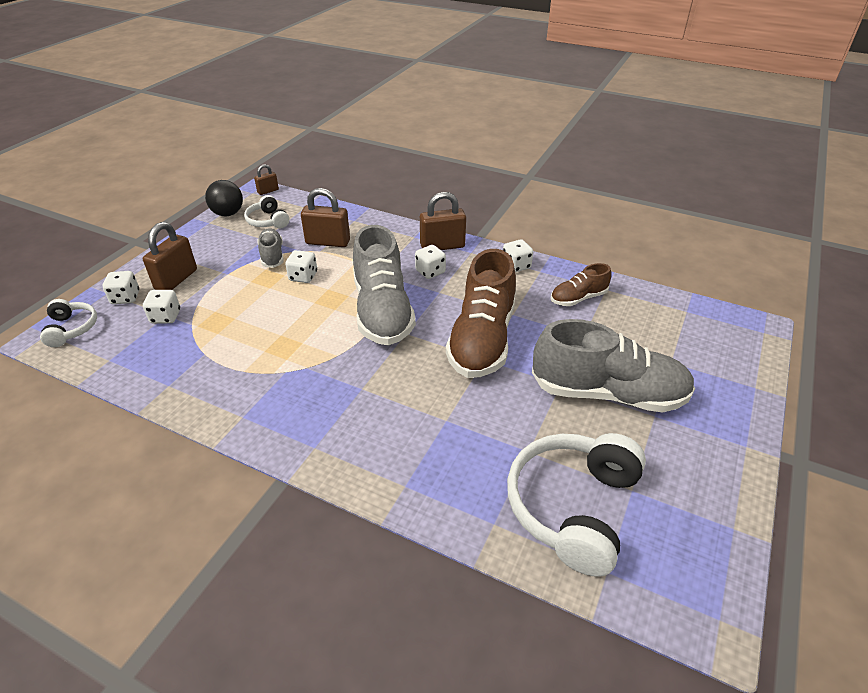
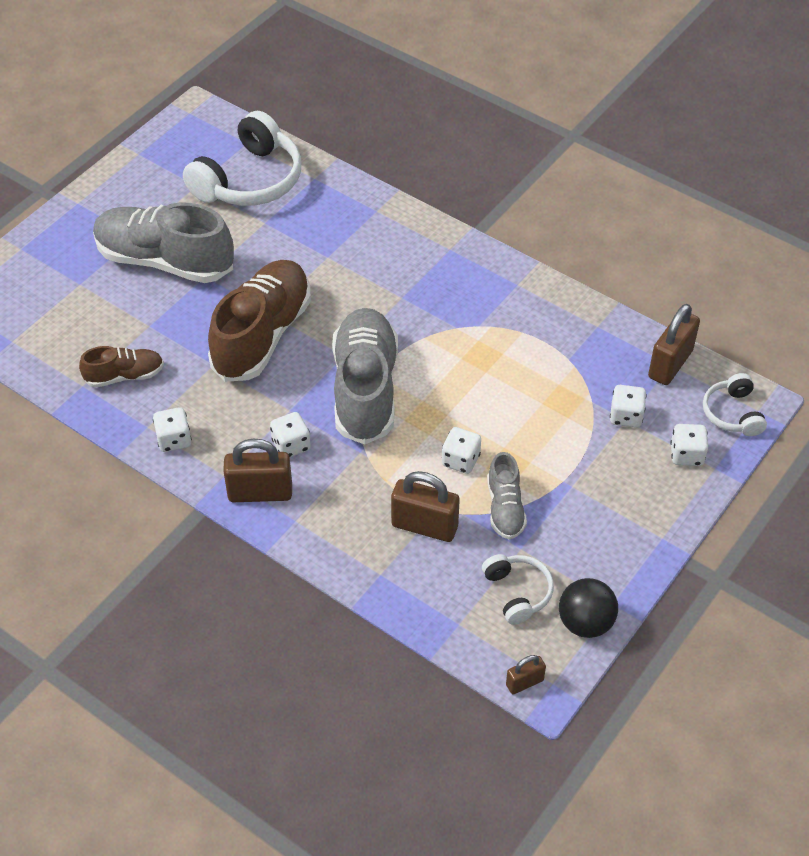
camera: 170 degrees left, 10 degrees up
brown padlock [143,222,197,290] -> brown padlock moved to [648,304,700,385]

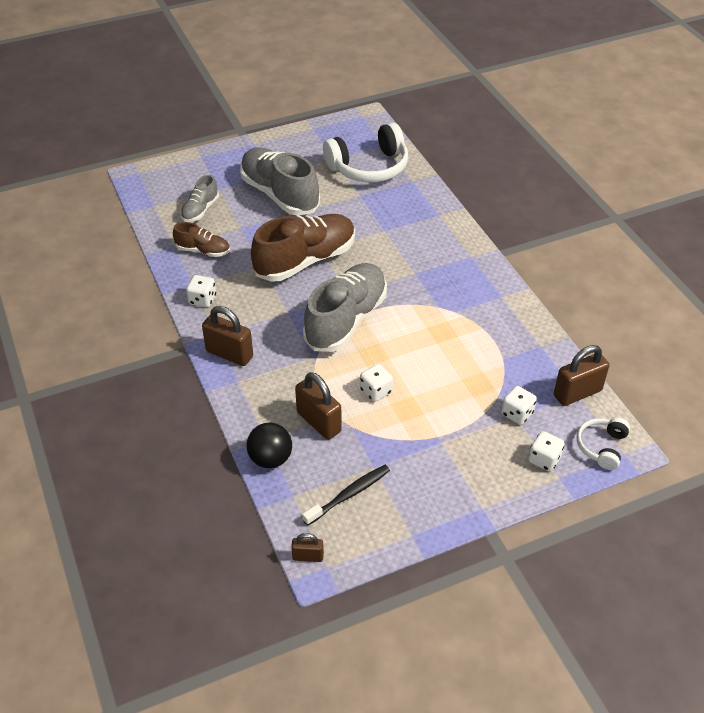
camera: 30 degrees right, 5 degrees down
white dice [270,412,311,457] -> none
white headphones [482,554,554,625] -> black toothbrush [302,465,390,526]
grey shoe [487,452,527,540] -> grey shoe moved to [180,175,219,222]
black ball [559,578,618,638] -> black ball moved to [246,423,292,468]

